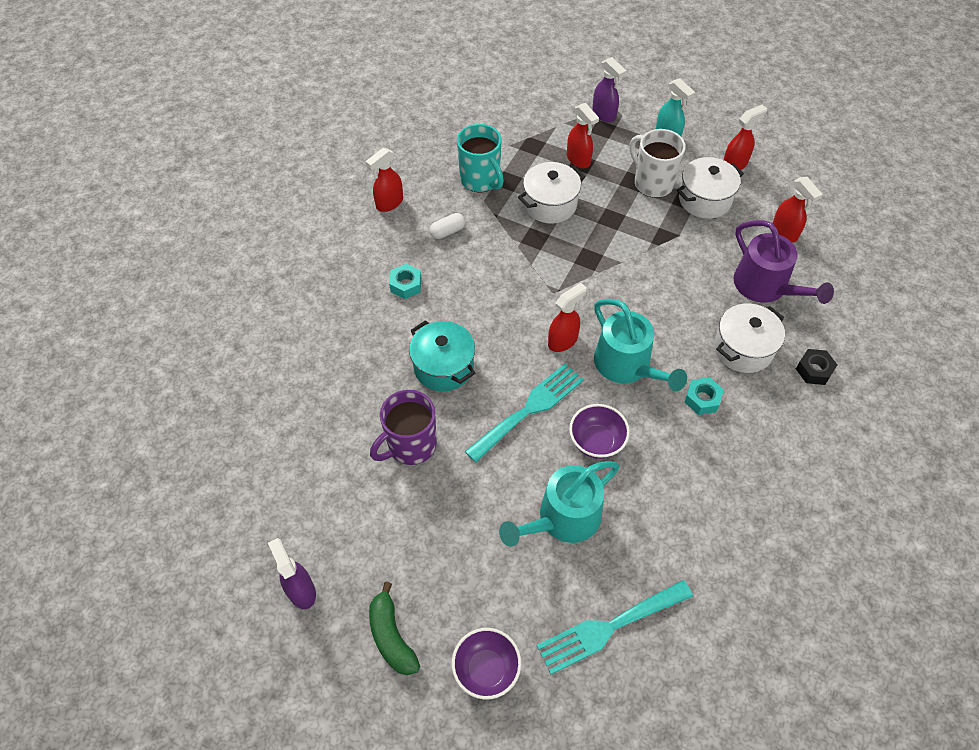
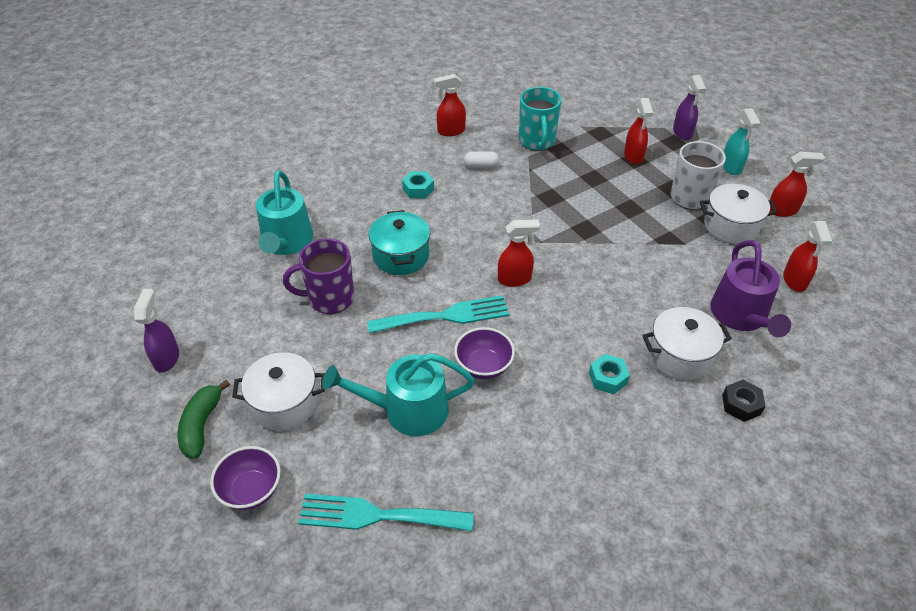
camera: 30 degrees right, 10 degrees down
white pot [518,162,585,224] -> white pot moved to [232,352,325,431]
turquoise watering can [594,298,687,391] -> turquoise watering can moved to [256,170,313,255]

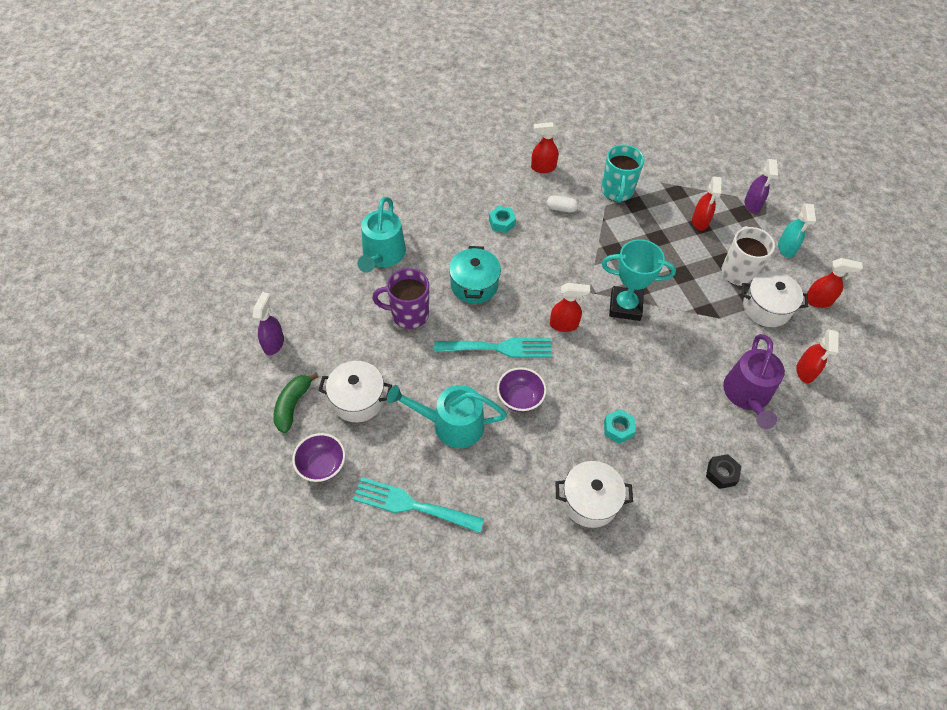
camera: 10 degrees right, 10 degrees up
white pot [642,307,732,380] -> white pot moved to [556,461,633,528]
none -> turquoise trophy [602,239,676,321]

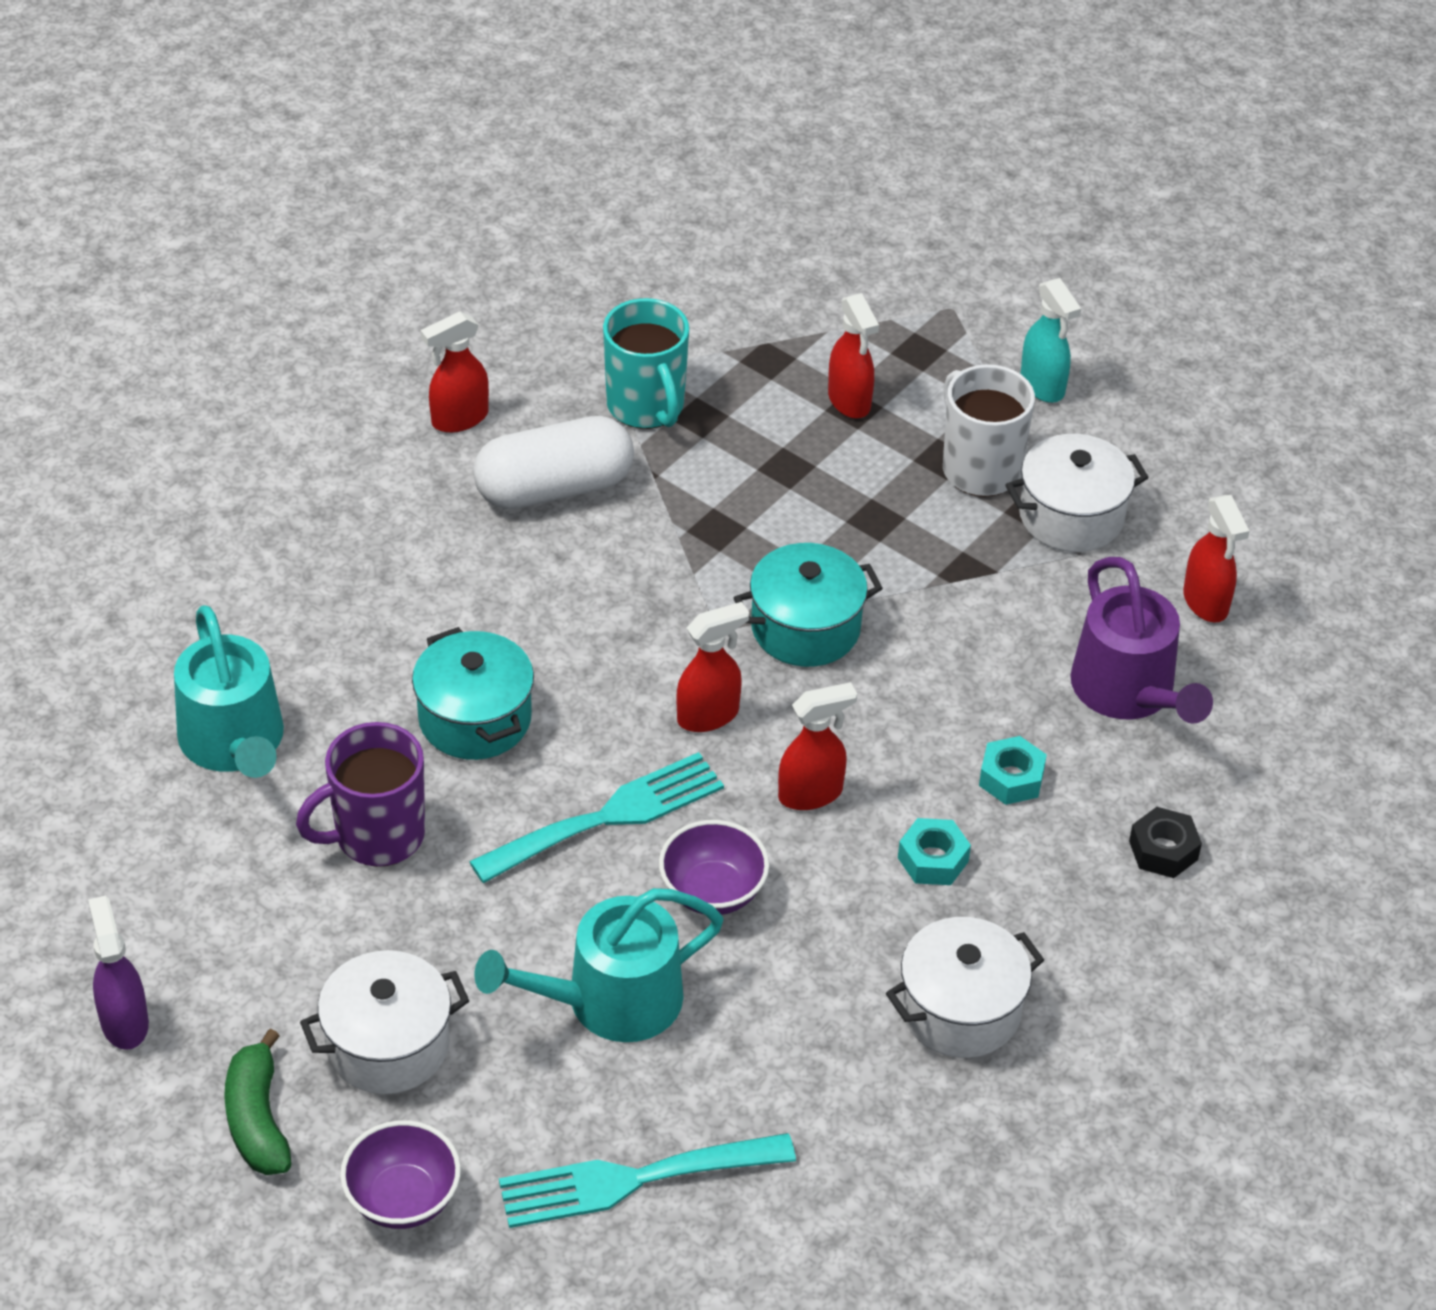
camera: 30 degrees left, 10 degrees down
turquoise nut [489,206,516,233] -> turquoise nut moved to [979,736,1047,805]
white capsule [547,195,578,213] -> white capsule [473,416,634,509], size x2.18
turquoise trophy [602,239,676,321] -> turquoise pot [734,543,883,667]
purple spray bottle [745,159,778,213] -> none
red spray bottle [807,258,863,308] -> red spray bottle moved to [778,682,857,810]

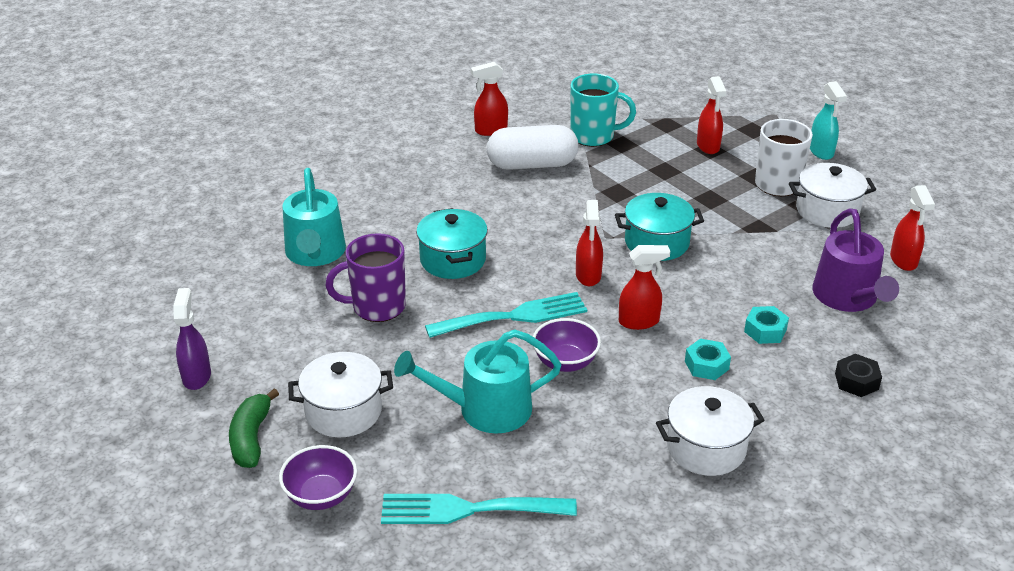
camera: 15 degrees right, 10 degrees down
turquoise mug [603,298,689,429] -> turquoise mug turned 75 degrees counterclockwise [571,73,636,147]
red spray bottle [677,602,749,732] -> red spray bottle turned 105 degrees clockwise [576,200,603,286]

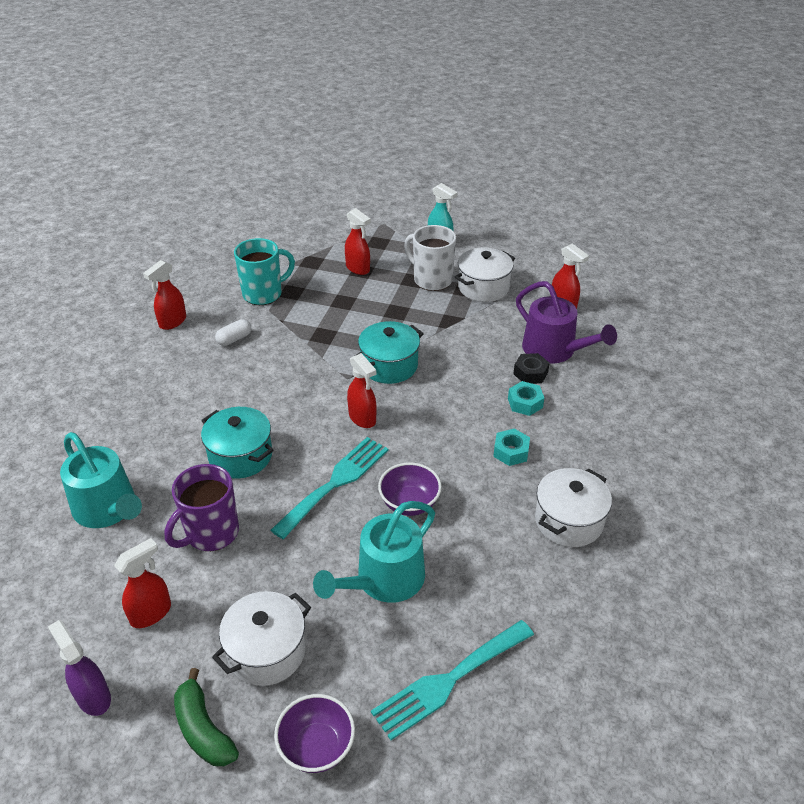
camera: 35 degrees left, 5 degrees up
white capsule [487,125,578,170] -> white capsule [215,319,251,346], size x0.46
red spray bottle [619,245,670,330] -> red spray bottle moved to [114,538,171,628]
black nut [835,354,882,397] -> black nut moved to [513,353,550,384]

